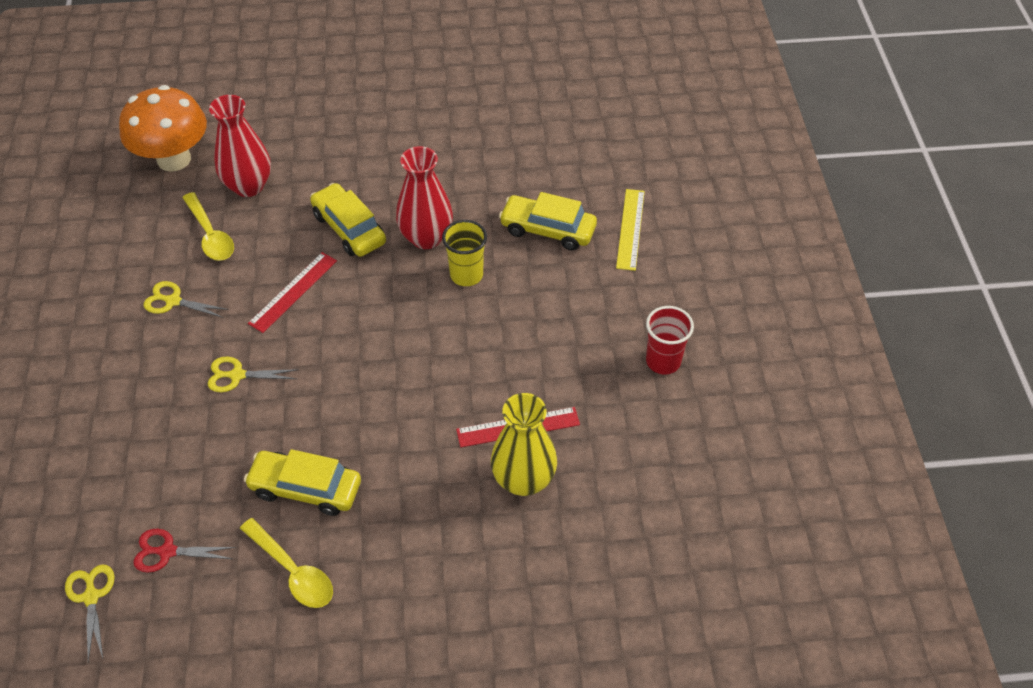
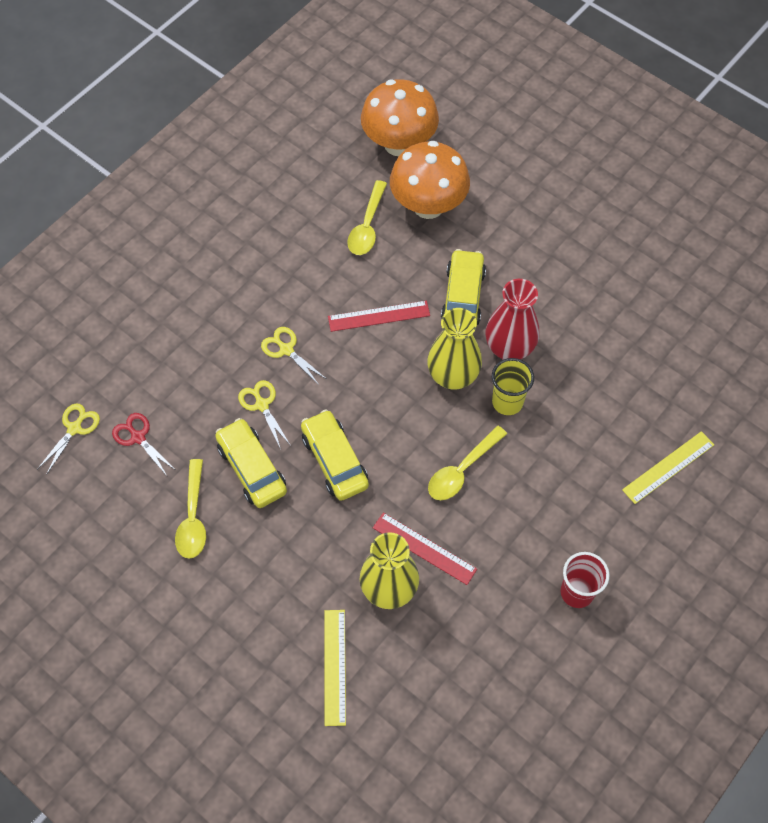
camera: 45 degrees right, 10 degrees up
yellow scissors [143,281,229,318] -> yellow scissors moved to [238,380,291,447]
red vase [209,95,271,197] -> orange mushroom [390,141,470,219]
yellow car [499,192,597,251] -> yellow car moved to [301,409,369,501]
none -> yellow ruler [324,610,346,726]
none -> yellow vase [427,308,482,390]
none -> yellow spoon [428,426,507,500]

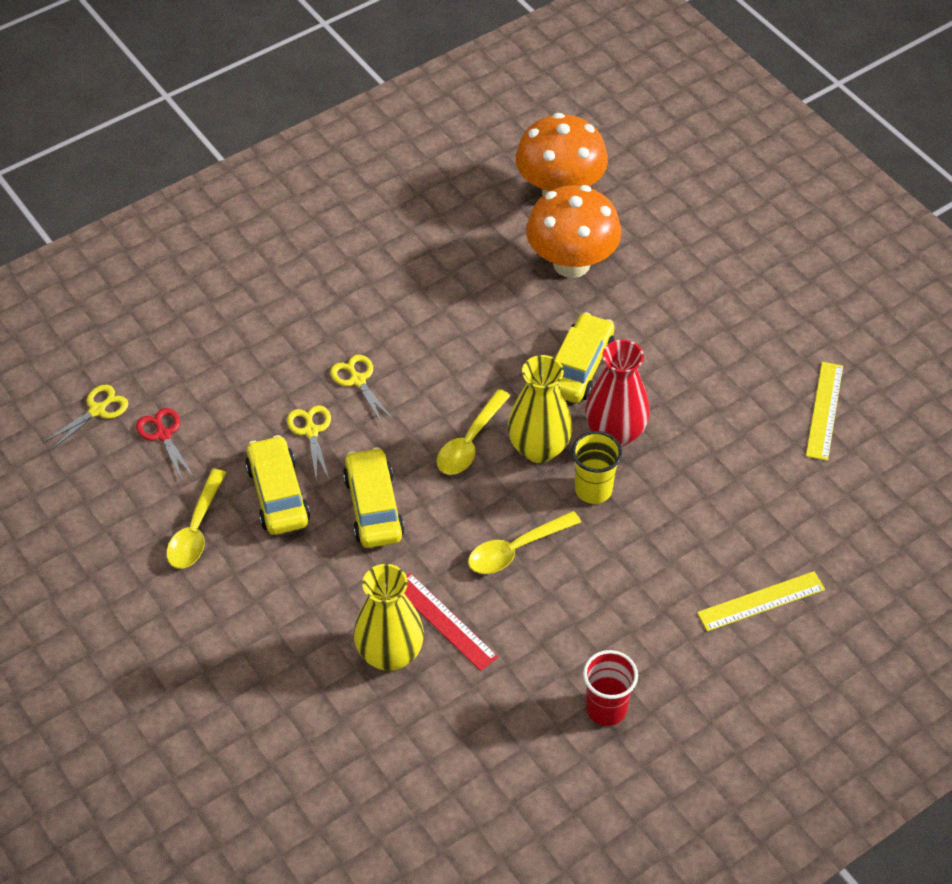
camera: 15 degrees right, 10 degrees down
yellow ruler [324,610,346,726] -> yellow ruler moved to [806,362,843,461]
red ruler [328,301,430,332] -> none
yellow spoon [347,180,387,255] -> yellow spoon moved to [437,389,511,475]

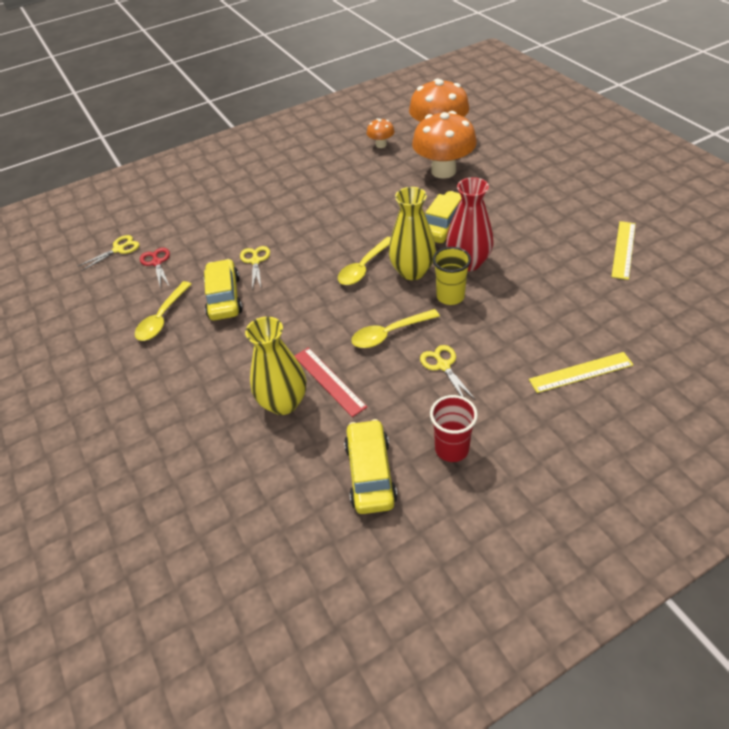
camera: 10 degrees right, 5 degrees down
yellow scissors [330,355,393,424] -> yellow scissors moved to [420,345,476,400]
yellow car [343,447,405,548] -> yellow car moved to [344,419,397,514]
none -> orange mushroom [367,118,395,148]

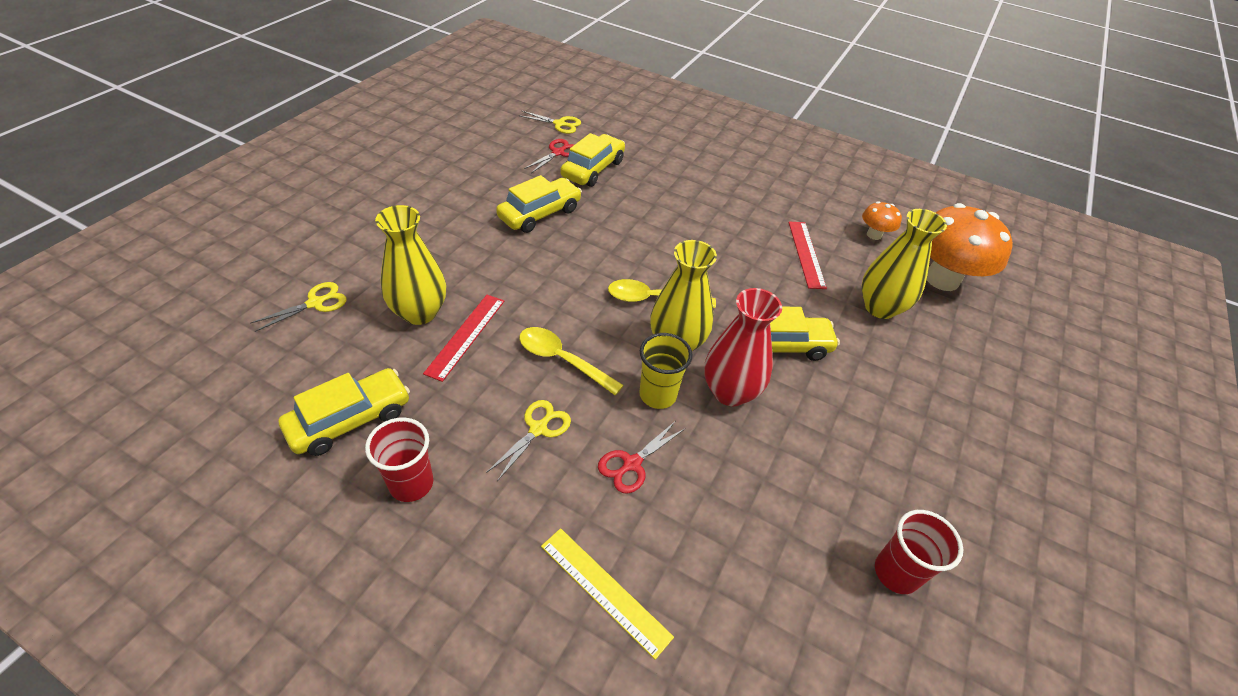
camera: 50 degrees right, 0 degrees up
yellow spoon [135,281,191,341] -> none
yellow scissors [240,246,270,289] -> yellow scissors moved to [250,282,347,332]
orange mushroom [412,111,477,179] -> yellow vase [862,209,947,319]
yellow ruler [611,221,636,280] -> red cup [875,510,963,594]
none -> yellow car [560,133,625,187]
none -> red scissors [598,422,686,493]
none -> red ruler [789,222,827,289]

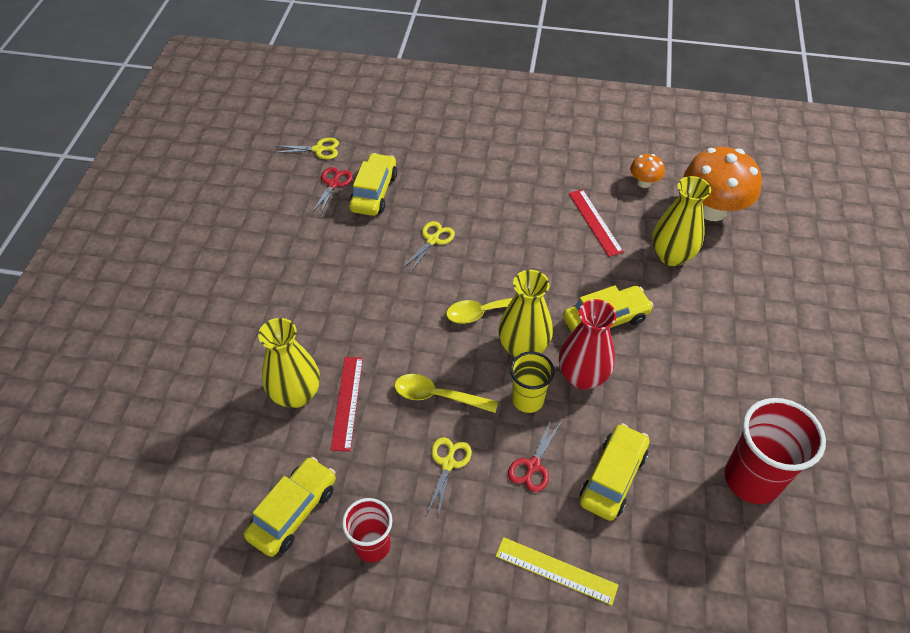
camera: 15 degrees left, 5 degrees up
yellow scissors [250,282,347,332] -> yellow scissors moved to [403,221,455,273]
yellow car [496,175,582,233] -> yellow car moved to [580,423,649,521]
red cup [875,510,963,594] -> red cup [725,398,826,504], size x1.64

